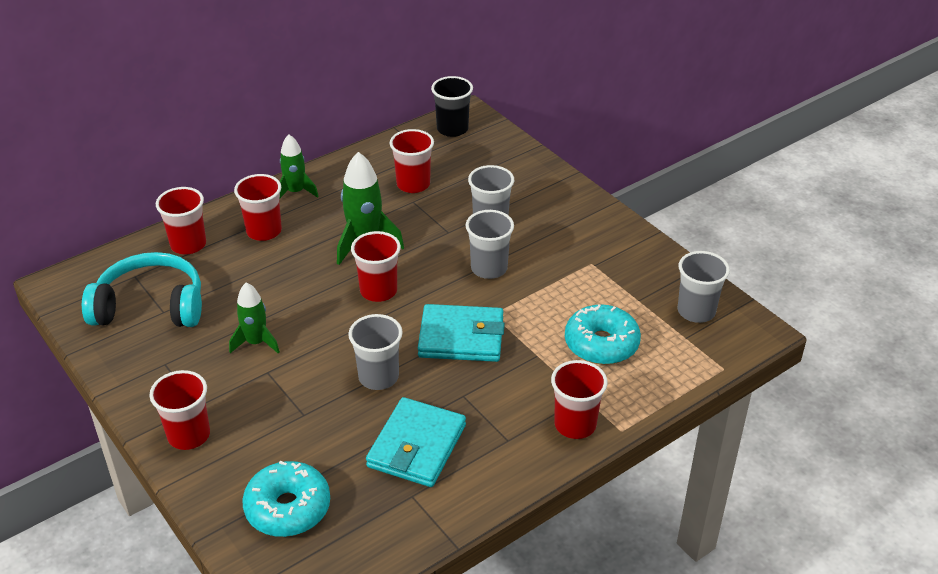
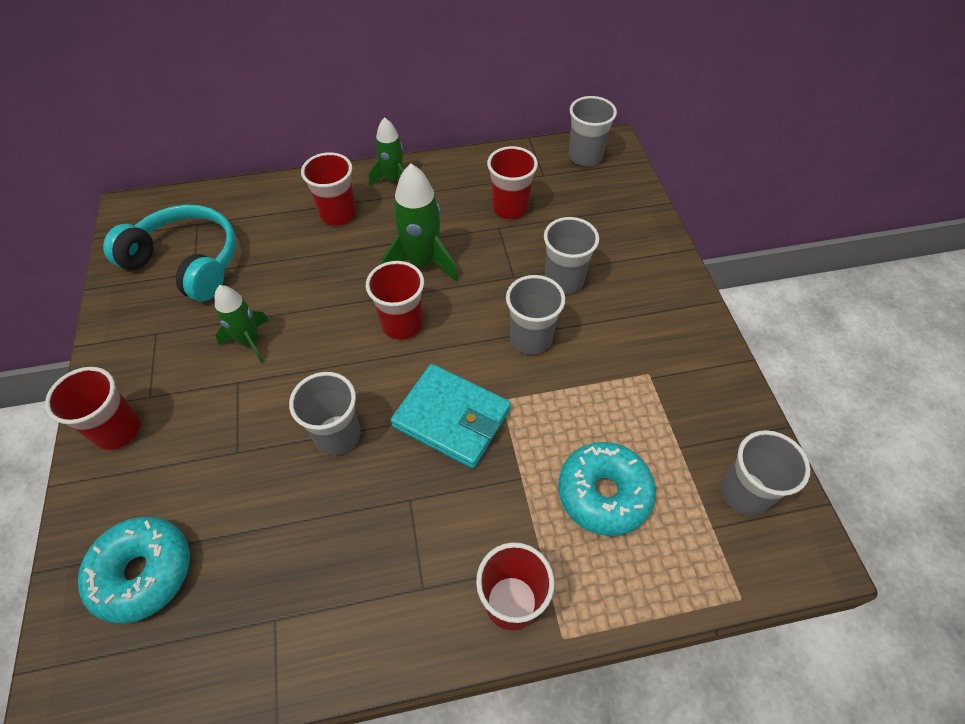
camera: 25 degrees right, 15 degrees up
red cup [156,187,206,254] -> none
turquoise wallet [366,397,466,487] -> none
black cup [431,76,473,137] -> grey cup [569,96,617,166]

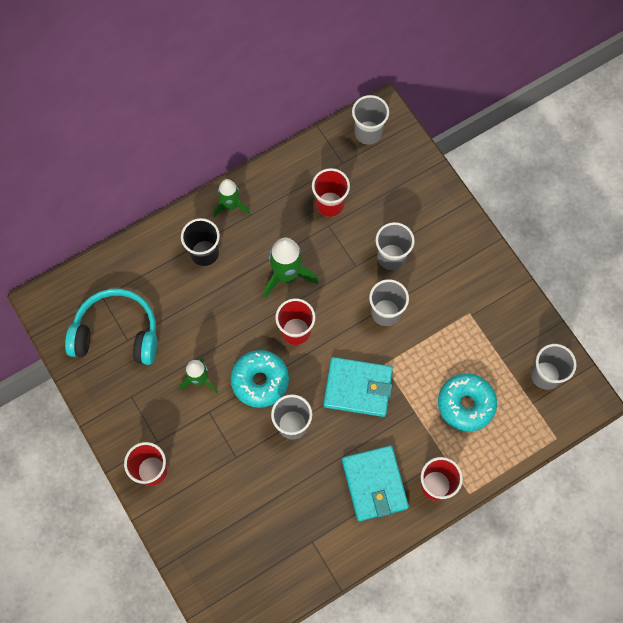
camera: 20 degrees left, 15 degrees up
turquoise donut [78,517,190,624] -> turquoise donut moved to [230,350,289,408]
red cup [301,152,356,226] -> black cup [181,218,220,266]
none -> turquoise wallet [342,446,409,521]

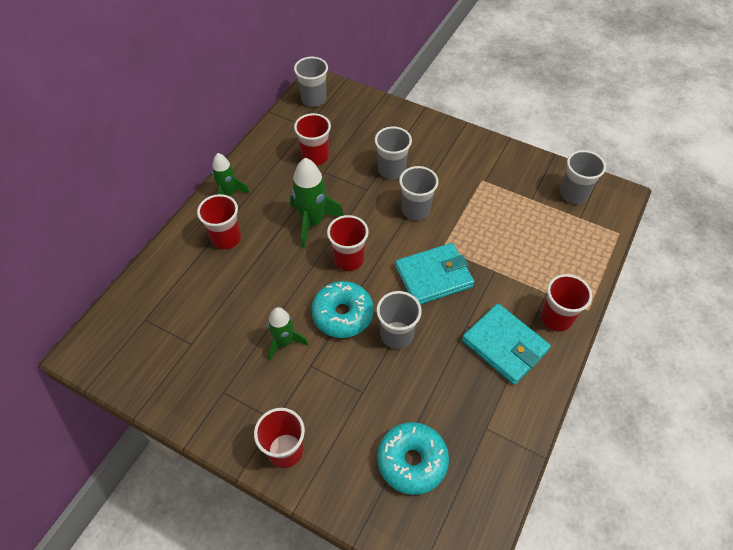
camera: 30 degrees left, 15 degrees down
turquoise headphones [65,289,157,365] -> none
black cup [181,218,220,266] -> red cup [197,194,241,249]
turquoise donut [438,373,497,432] -> turquoise donut moved to [377,422,449,495]

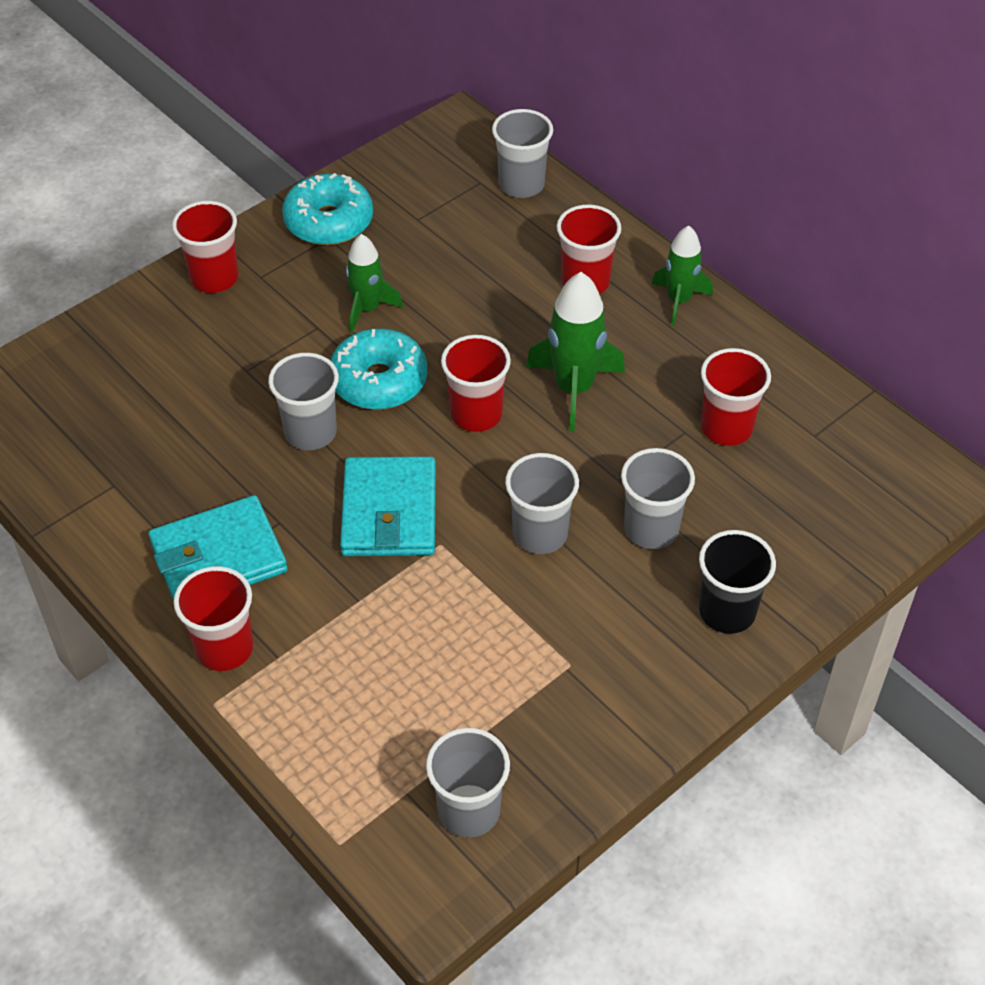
camera: 110 degrees right, 5 degrees down
grey cup [294,57,328,107] -> grey cup moved to [492,109,553,198]
turquoise donut [377,422,449,495] -> turquoise donut moved to [282,173,373,245]
none -> black cup [699,530,776,634]

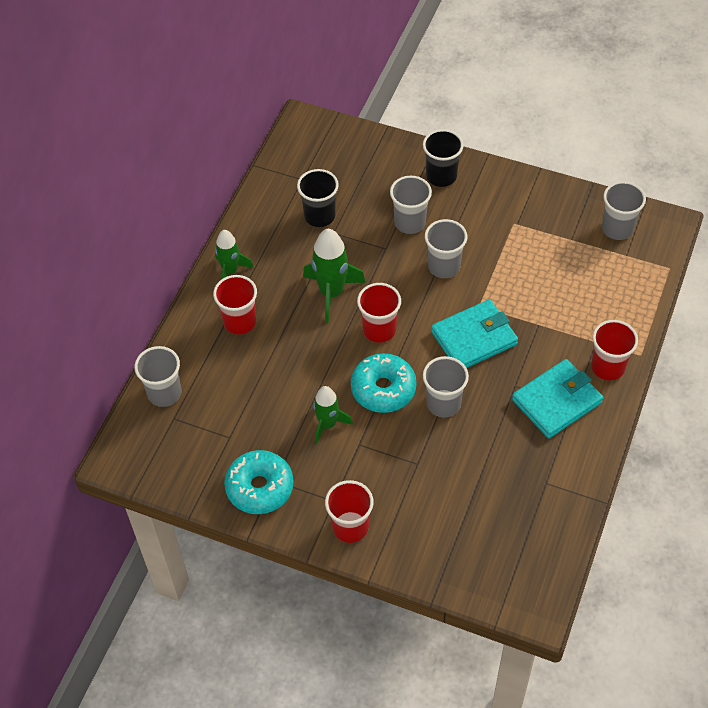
camera: 115 degrees left, 5 degrees up
turquoise wallet [149,495,288,601] -> turquoise wallet turned 75 degrees counterclockwise [512,359,603,439]
red cup [701,348,771,446] -> black cup [297,169,339,227]

